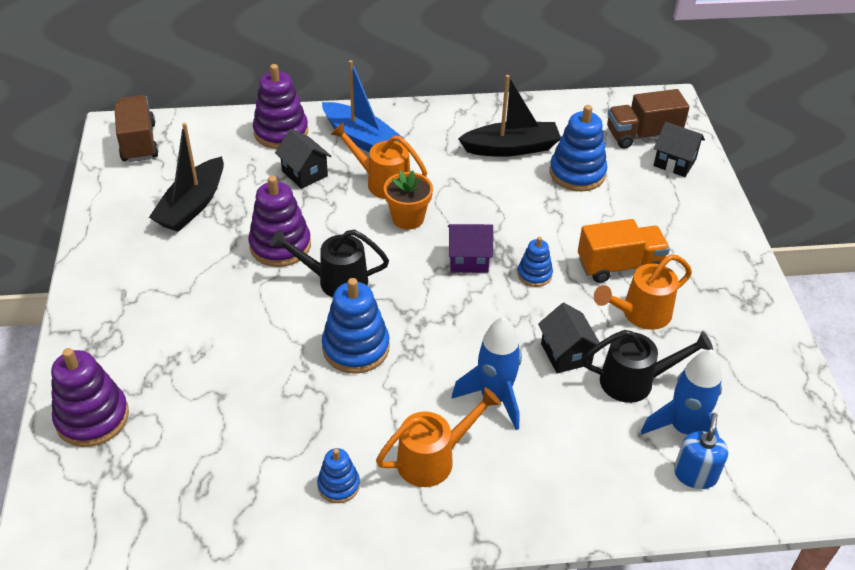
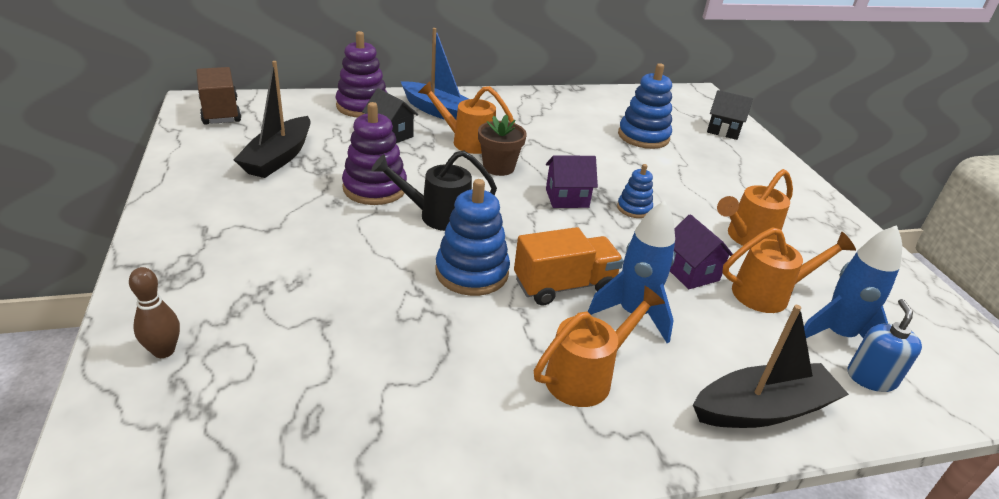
camera: 10 degrees left, 10 degrees down
purple stacking toy [51,348,129,447] -> brown bowling pin [129,267,180,358]
blue stacking toy [317,448,360,503] -> none
orange flower pot [384,170,433,230] -> brown flower pot [478,114,527,176]
black boat [458,75,561,157] -> black boat moved to [693,305,849,428]
black house [538,303,600,373] -> purple house [670,214,733,289]
orange truck [578,219,670,283] -> orange truck moved to [514,227,624,305]
black watering can [582,330,713,403] -> orange watering can [722,227,856,313]
brown truck [607,89,690,149] -> none

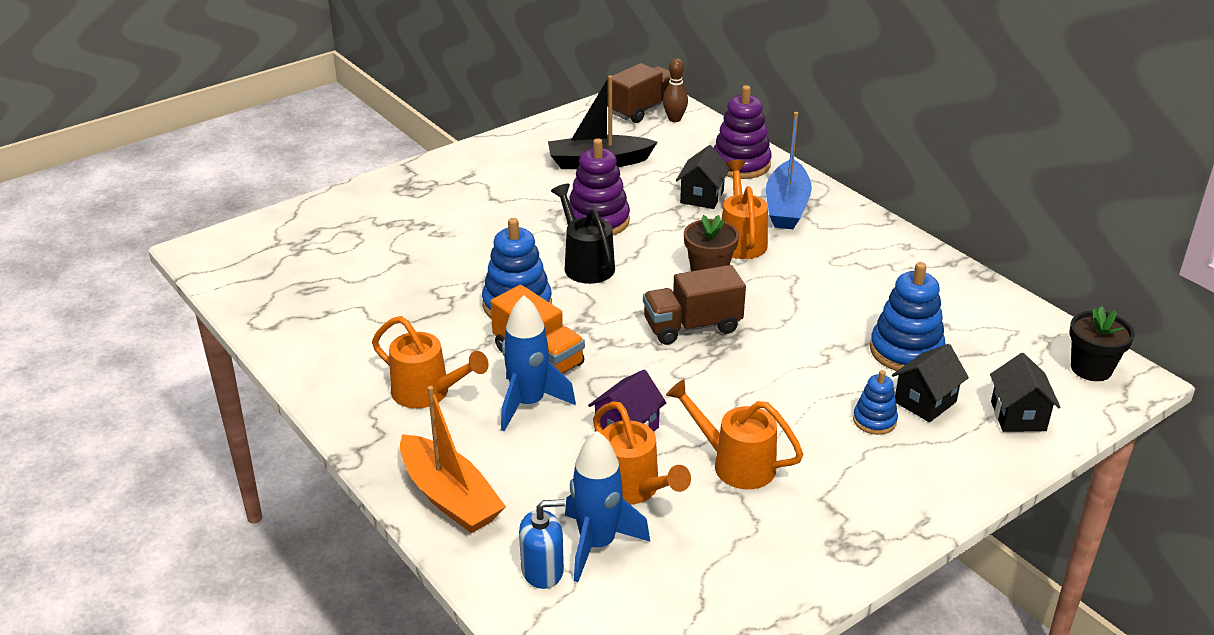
camera: 70 degrees right, 0 degrees up
brown bowling pin [129,267,180,358] -> brown bowling pin moved to [663,58,688,122]
purple house [546,155,598,208] -> brown truck [643,265,746,345]
blue stacking toy [617,164,653,218] -> blue stacking toy moved to [853,370,898,435]
black boat [693,305,849,428] -> orange boat [400,386,506,533]
none -> black house [892,344,969,422]
none -> black flower pot [1069,306,1135,381]

